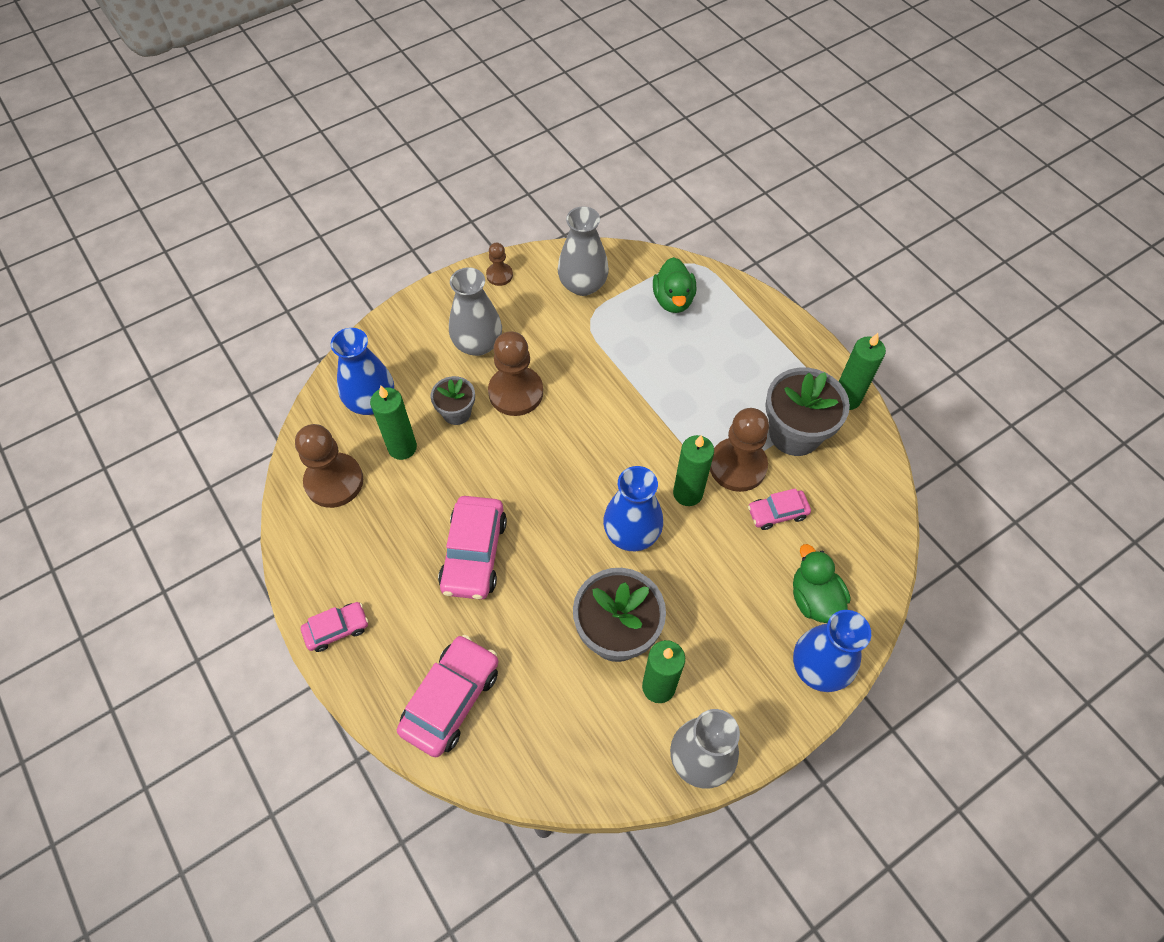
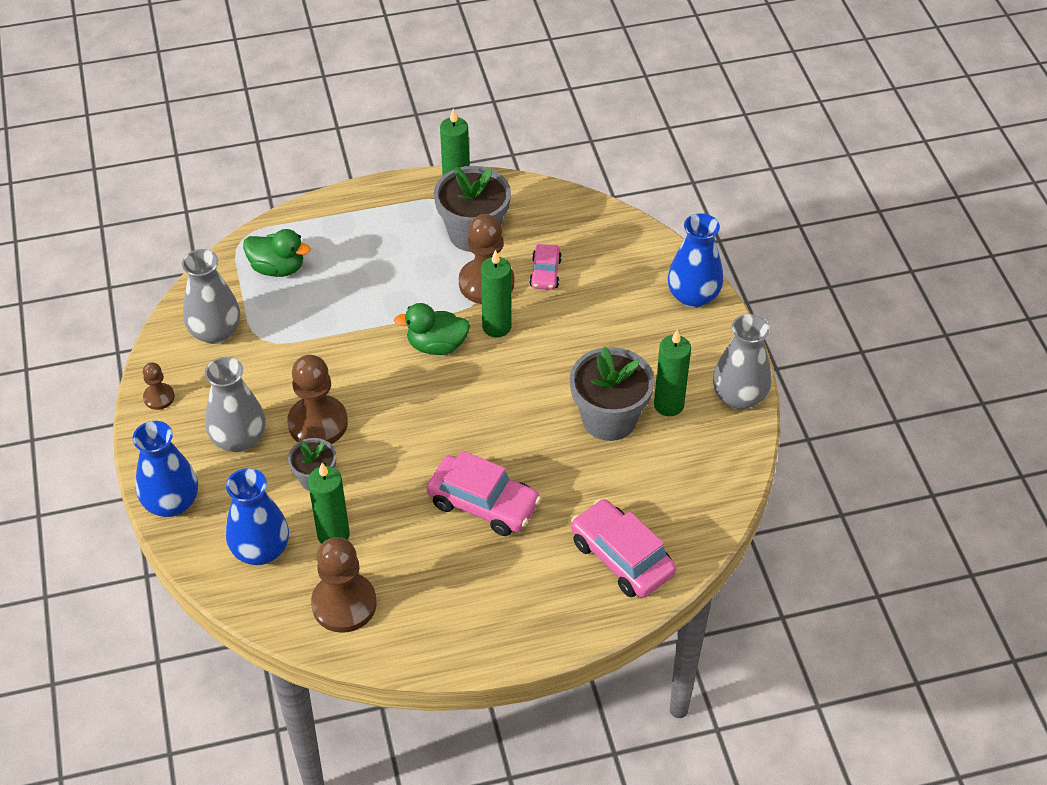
camera: 70 degrees left, 10 degrees down
pink car [301,602,368,652] -> none
blue vase [603,466,663,551] -> blue vase moved to [133,421,198,517]
green duck [793,544,850,623] -> green duck moved to [394,303,470,355]

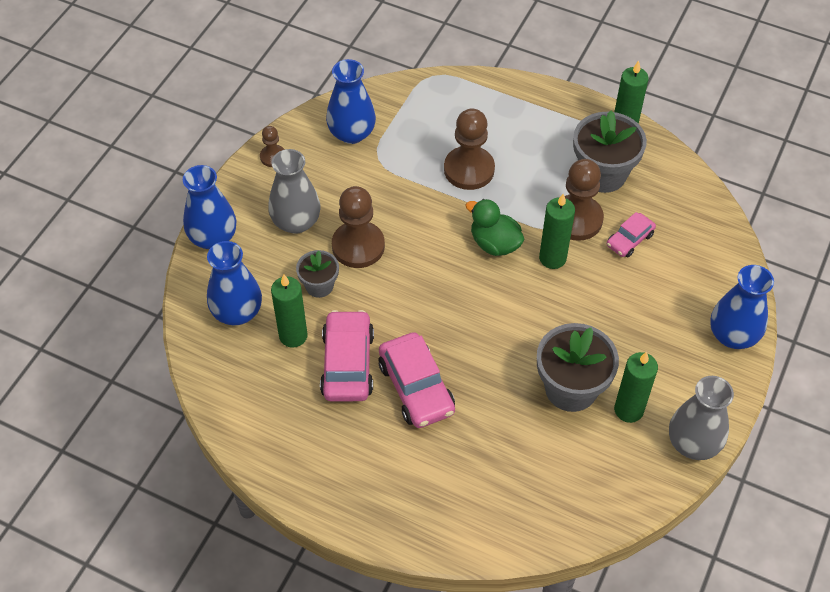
camera: 40 degrees right, 5 degrees up
grey vase [182,249,240,344] -> blue vase [326,59,376,144]
green duck [243,229,311,277] -> none
brown pawn [311,537,377,633] -> brown pawn moved to [444,108,495,190]
pink car [571,499,676,598] -> pink car moved to [320,310,374,401]

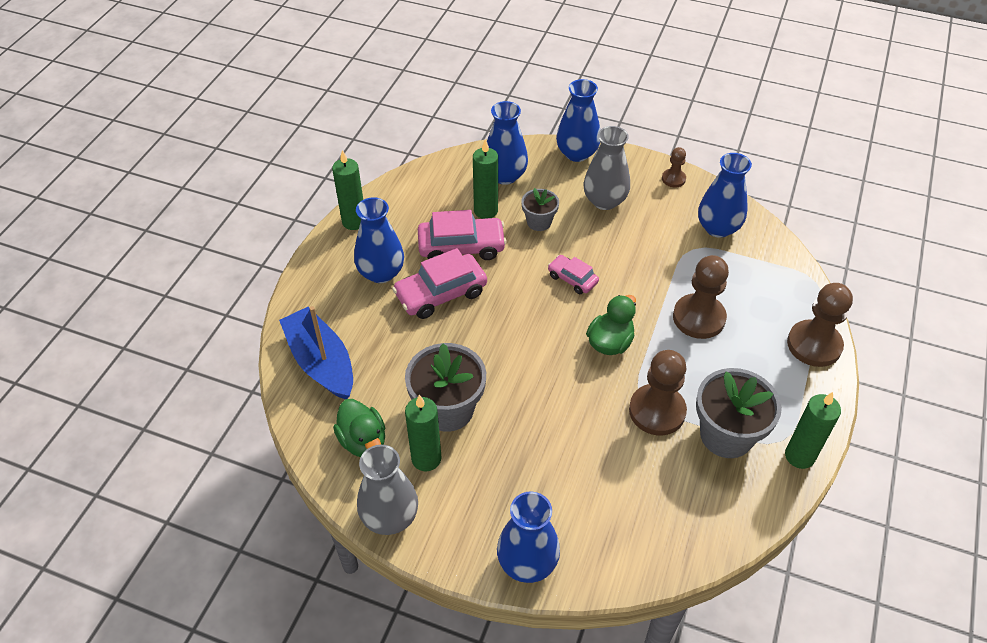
camera: 85 degrees right, 5 degrees down
brown pawn [332,186,385,268] -> brown pawn moved to [787,283,853,367]
green candle [539,194,575,269] -> green candle moved to [332,150,363,230]
pink car [607,212,656,258] -> pink car moved to [548,255,599,294]
none -> blue boat [279,306,353,399]
none -> green duck [333,399,385,457]
none -> blue vase [354,197,404,283]

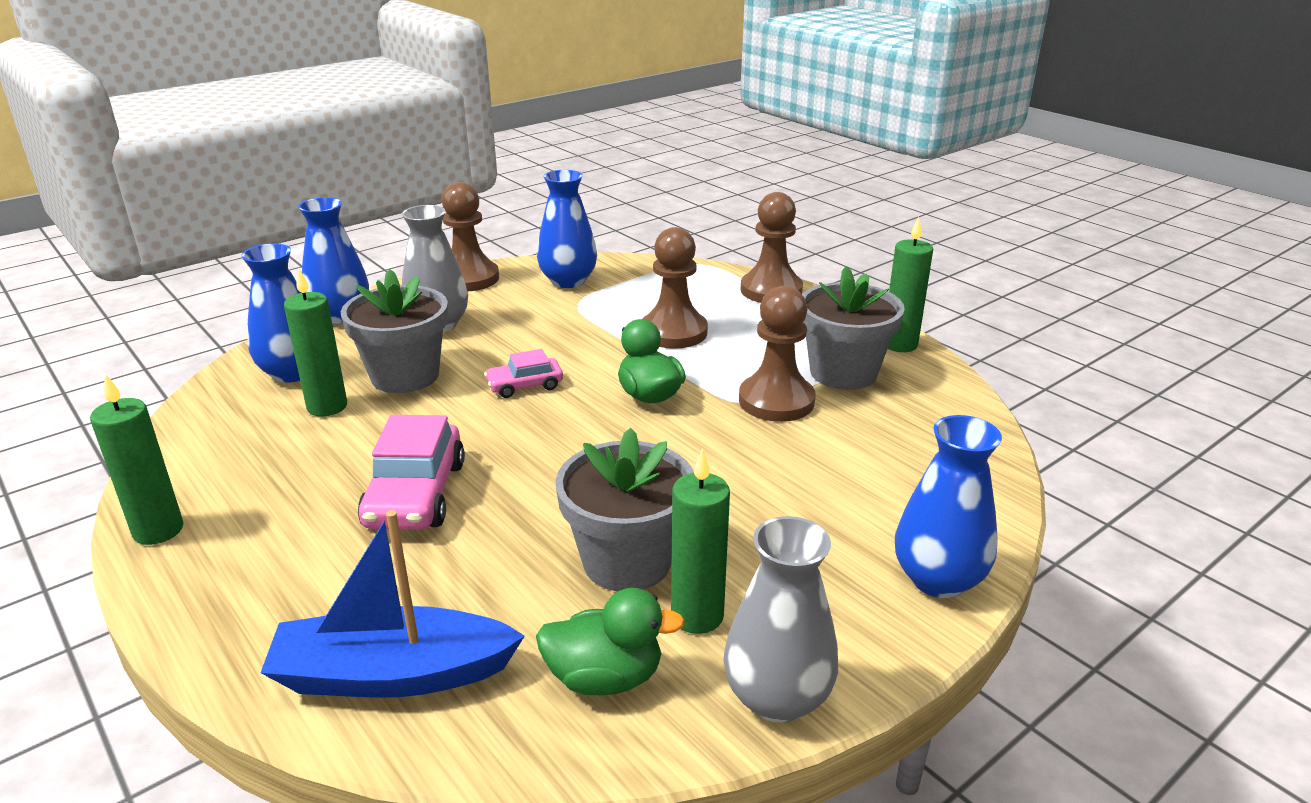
camera: 60 degrees left, 20 degrees down
blue vase [354,197,404,283] -> none
pink car [418,210,507,260] -> none
grey flower pot [521,188,559,231] -> grey flower pot [341,269,448,393], size x1.78
brown pawn [662,147,686,187] -> brown pawn [442,182,499,292], size x1.92

